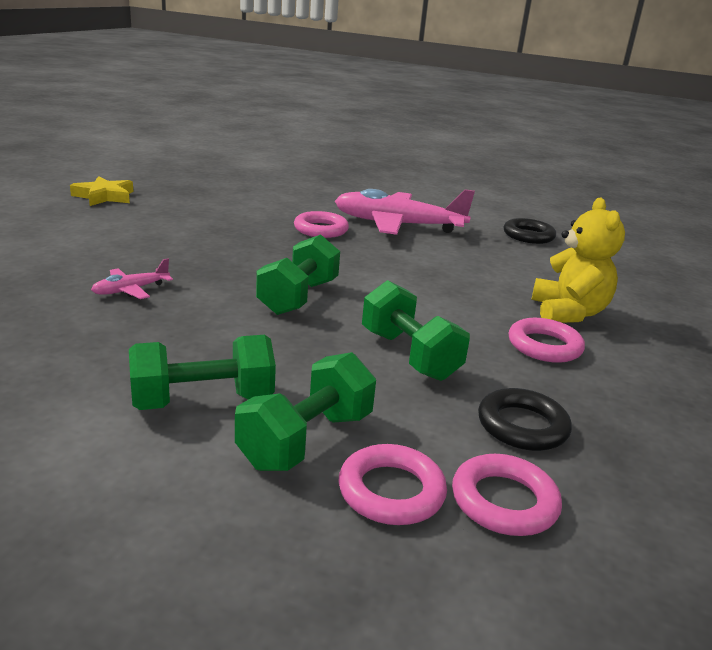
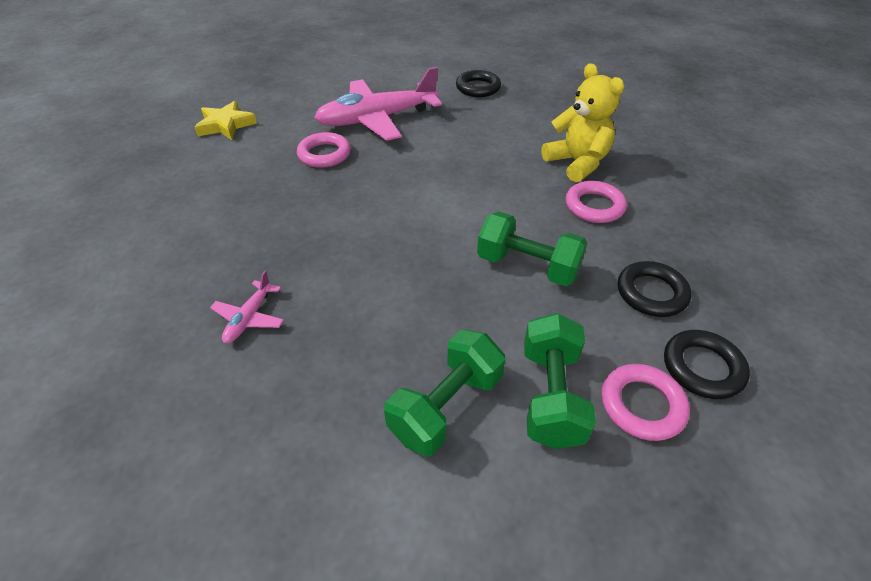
camera: 30 degrees left, 20 degrees up
yellow star [70,176,133,206] -> yellow star moved to [195,101,257,140]
green dumbbell [256,234,340,315] -> none
pink ring [452,454,562,536] -> black ring [664,330,750,399]

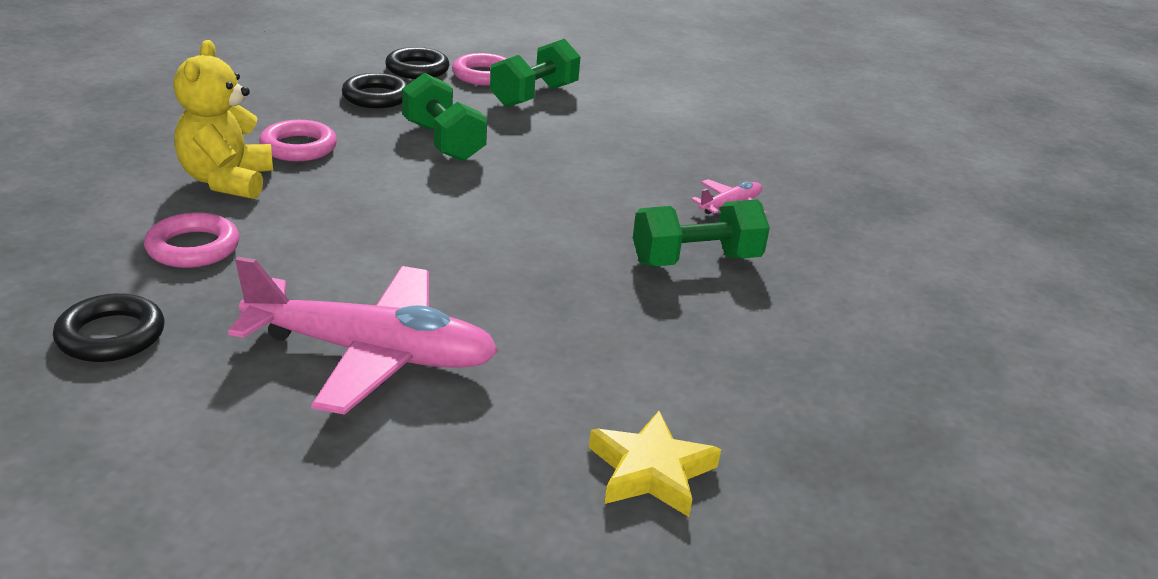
camera: 150 degrees left, 15 degrees down
pink ring [297,132,351,168] -> pink ring moved to [144,212,240,268]
green dumbbell [384,330,505,456] -> green dumbbell moved to [633,200,770,266]

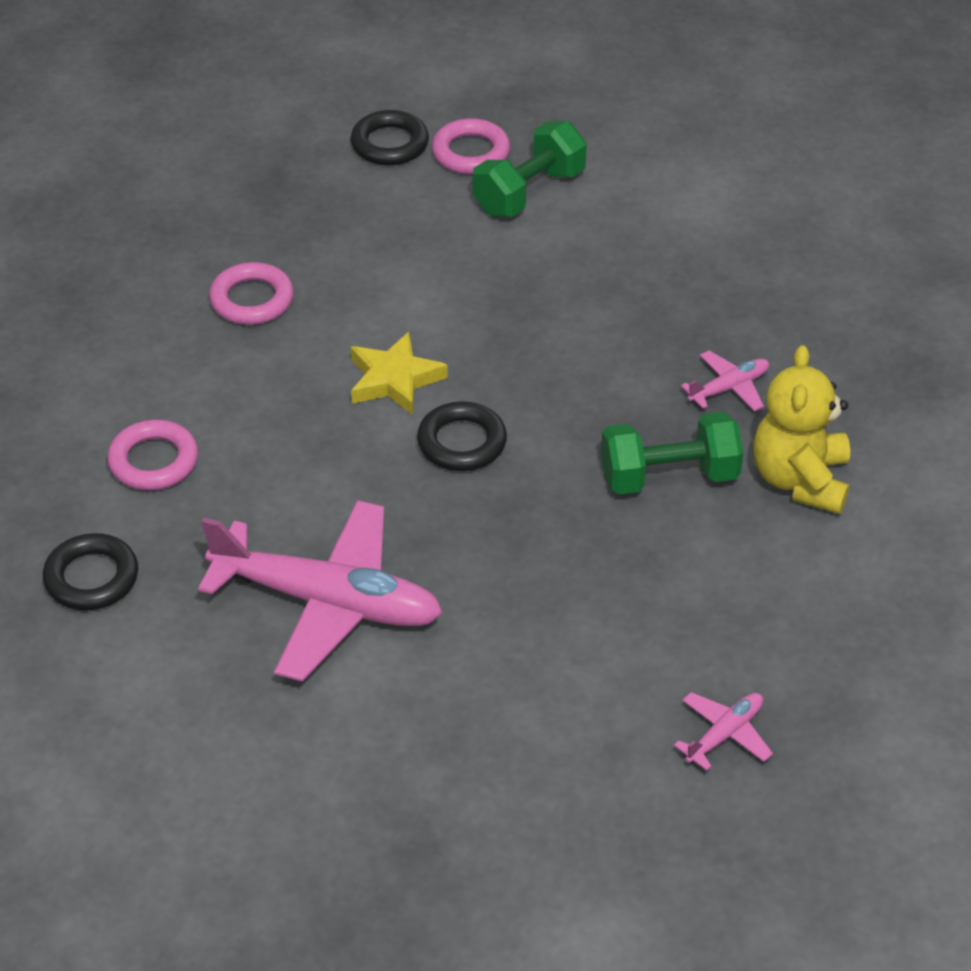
camera: 10 degrees right, 15 degrees up
yellow teddy bear [173,40,273,199] -> yellow teddy bear moved to [753,345,850,514]
black ring [342,73,408,108] -> black ring moved to [417,402,507,471]
green dumbbell [402,73,487,162] -> none
yellow star [589,411,721,517] -> yellow star moved to [350,332,448,415]
none -> pink plane [674,692,773,771]

